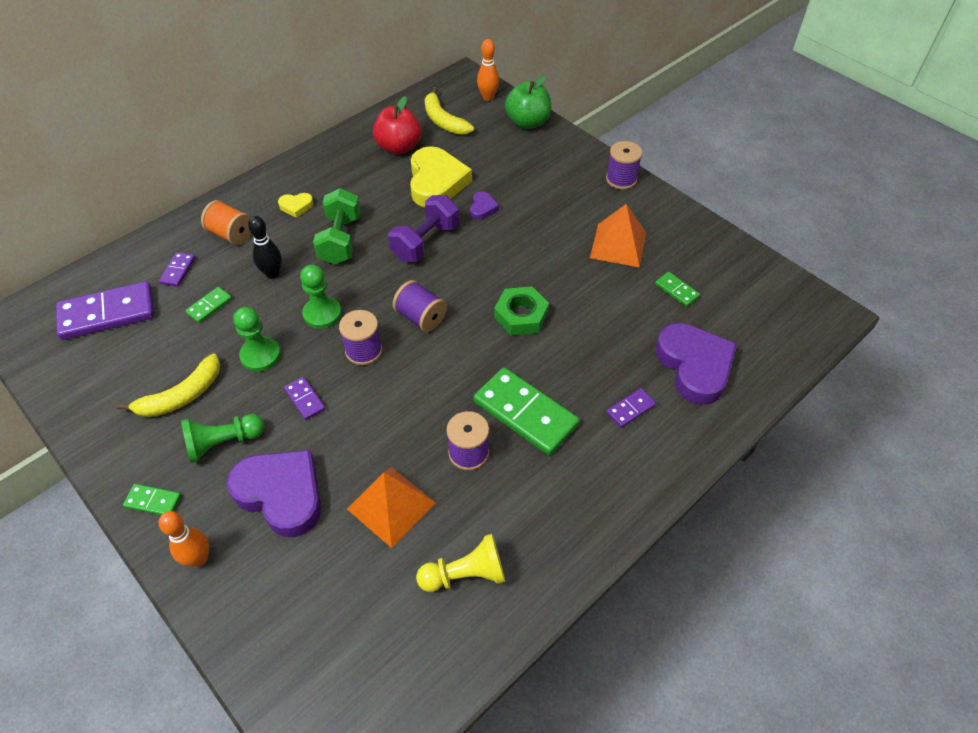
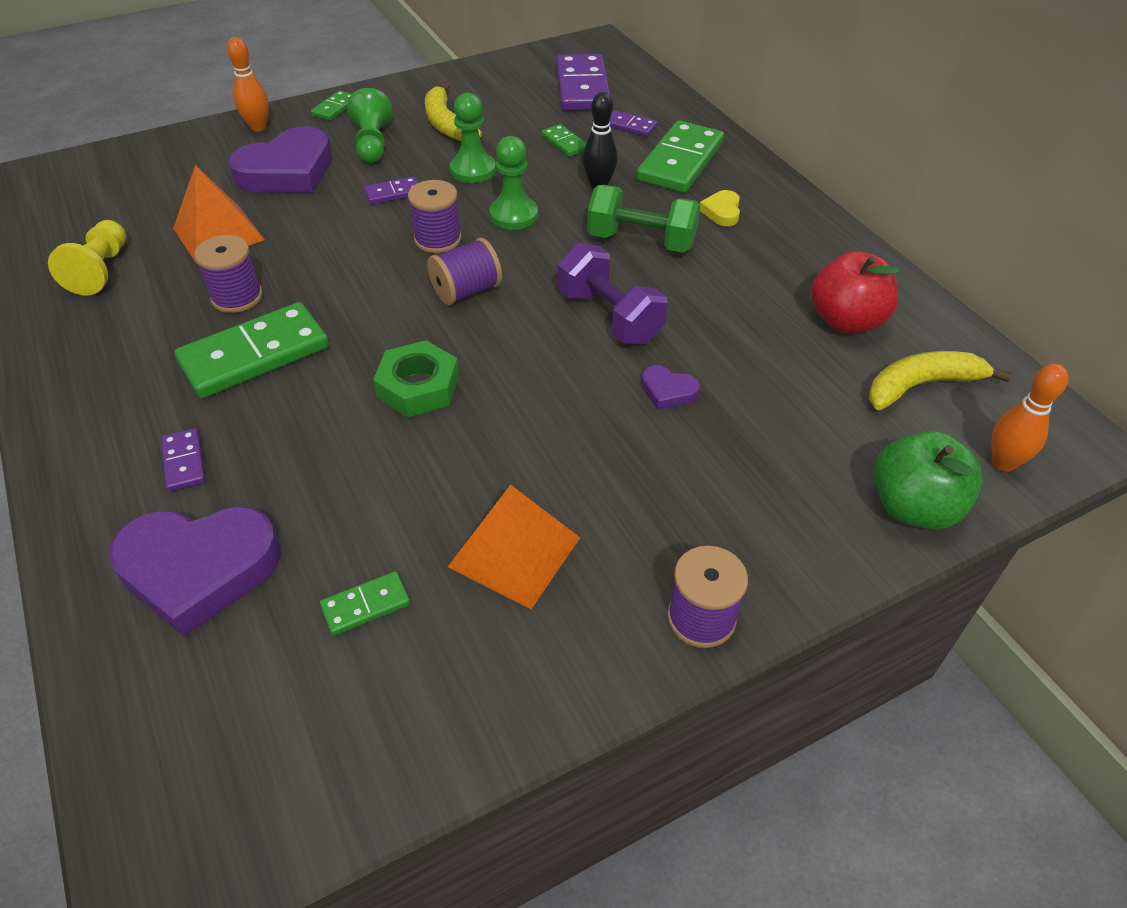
camera: 105 degrees right, 5 degrees down
orange spool [201,200,251,245] -> green domino [636,120,724,193]
yellow heart [410,146,472,207] -> none

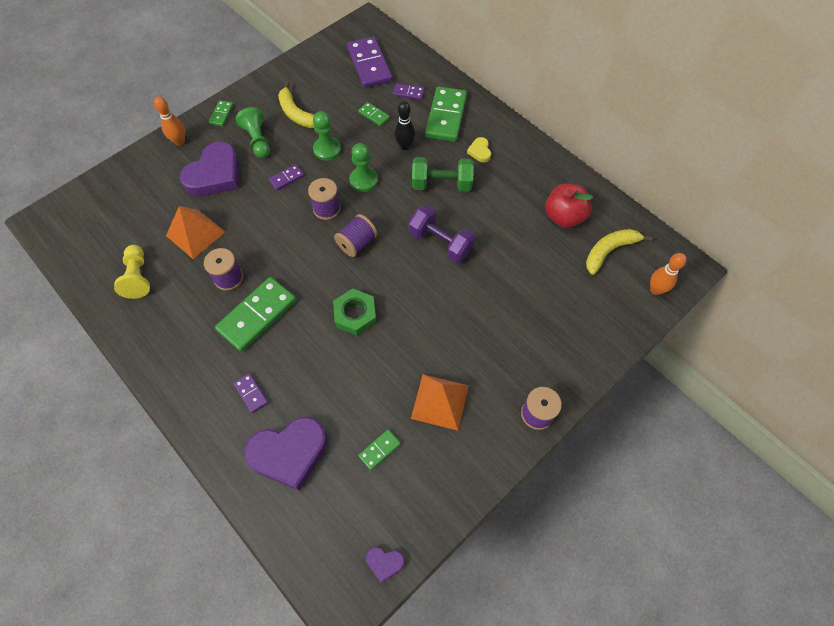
camera: 15 degrees left, 15 degrees up
purple heart [641,365,700,410] -> purple heart moved to [366,547,404,583]
green apple [874,431,982,529] -> none

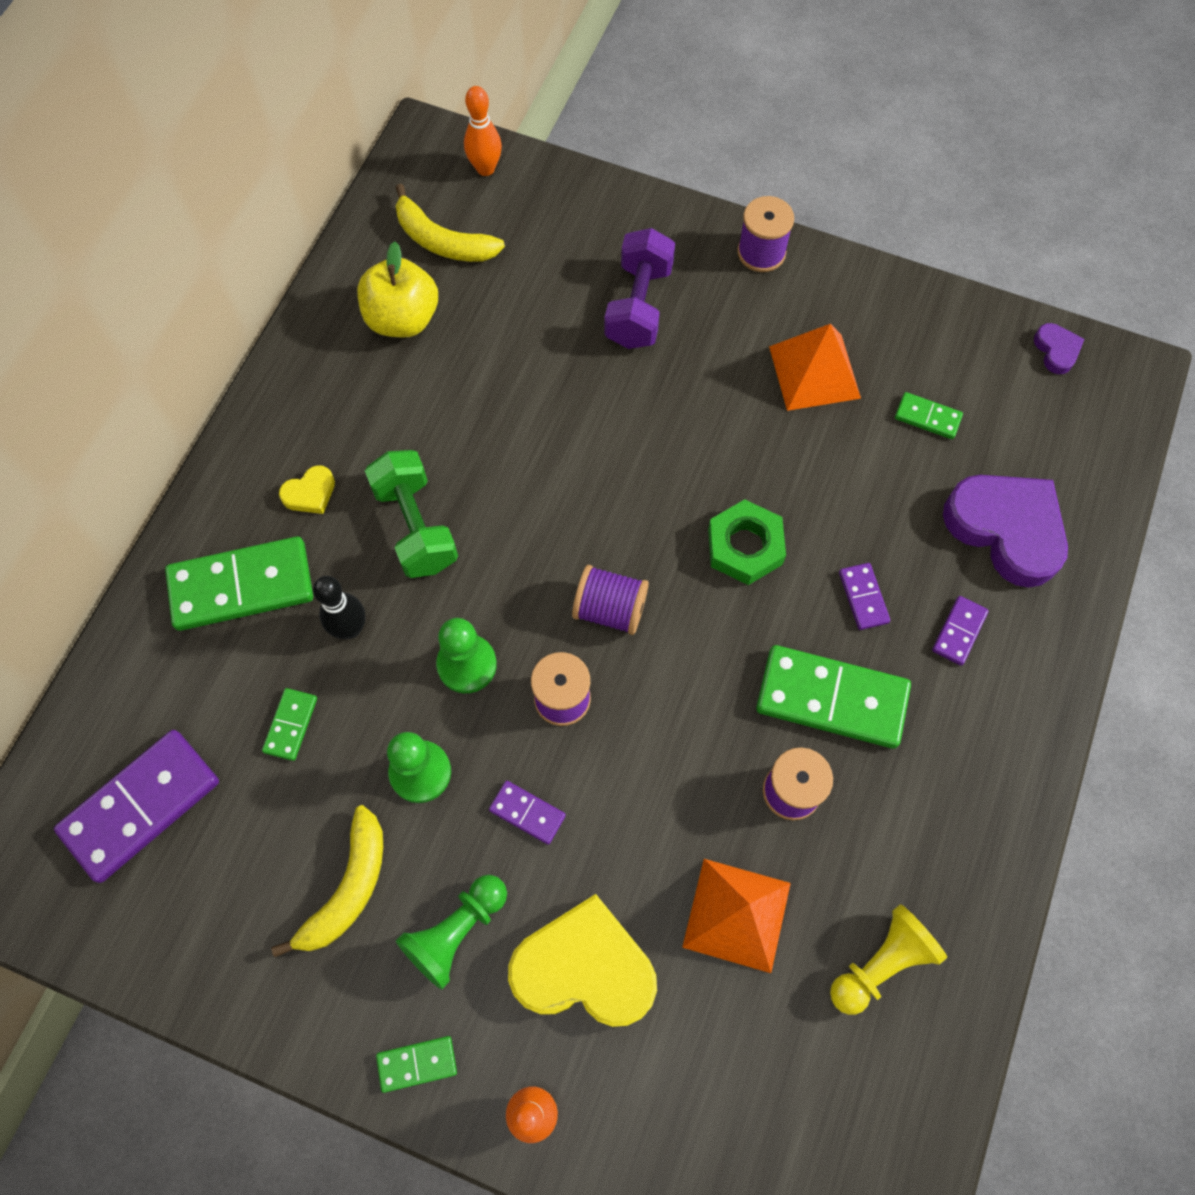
camera: 115 degrees left, 5 degrees up
purple heart [180,142,239,196] -> yellow heart [508,894,657,1027]
purple domino [393,83,424,100] -> purple domino moved to [839,563,890,630]
purple dumbbell [409,205,475,263] -> purple dumbbell moved to [604,228,675,349]
red apple [545,183,593,228] -> yellow apple [357,242,438,338]

